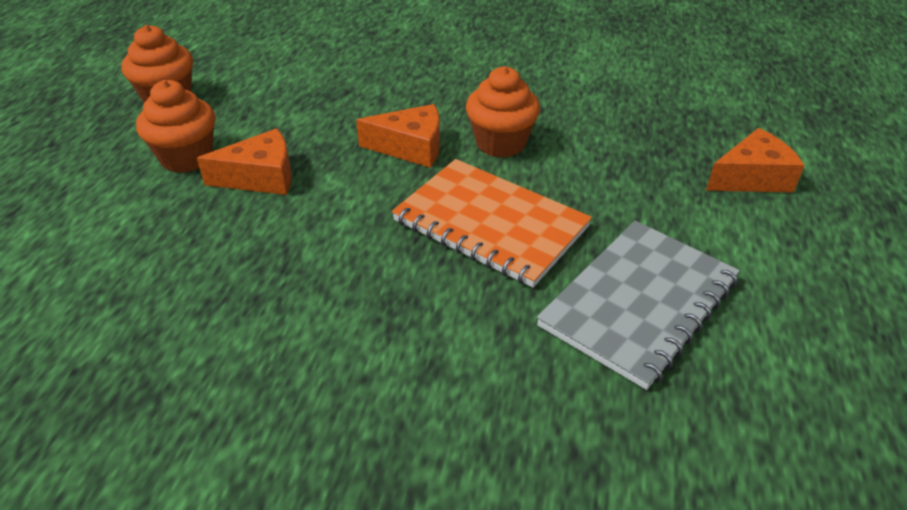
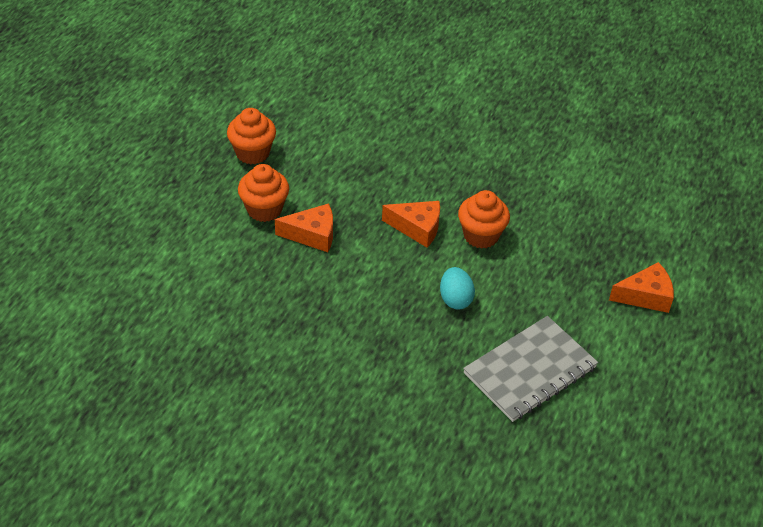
camera: 10 degrees right, 5 degrees up
orange notebook [392,159,592,288] -> turquoise egg [440,267,475,310]

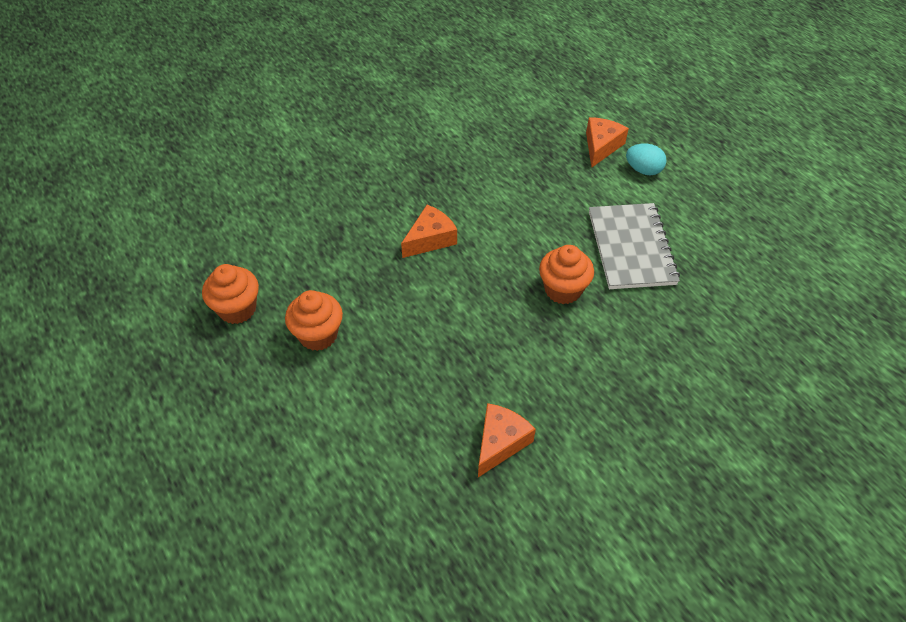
camera: 55 degrees left, 5 degrees up
orange cheese [275,203,333,252] -> orange cheese moved to [478,403,536,477]
turquoise egg [440,267,475,310] -> turquoise egg moved to [626,144,667,175]
orange cupcake [458,190,510,249] -> orange cupcake moved to [539,245,594,304]

